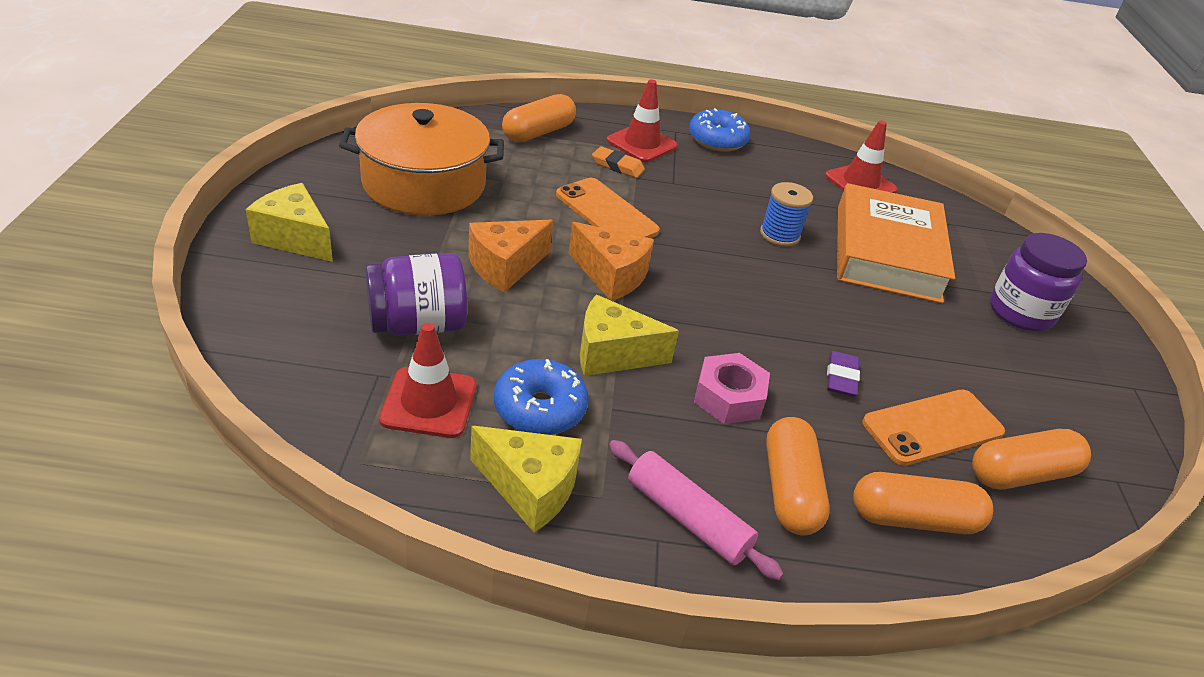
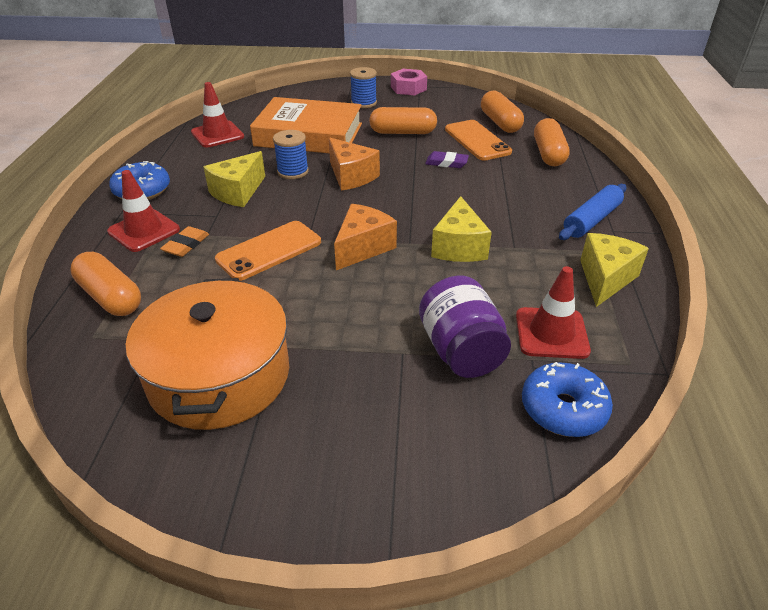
camera: 85 degrees left, 0 degrees up
yellow cheese [246,183,333,262] -> yellow cheese moved to [203,151,265,207]
orange cheese [468,220,553,292] -> orange cheese moved to [329,137,380,191]
blue donut [494,359,589,435] -> blue donut moved to [522,362,613,437]
pink rolling pin [609,440,784,581] -> blue rolling pin [559,184,626,240]
pink nut [694,353,770,424] -> pink nut moved to [391,69,427,95]
orange capsule [766,417,830,535] -> orange capsule moved to [369,107,437,134]
purple jar [990,233,1087,331] -> blue spool [350,67,377,108]

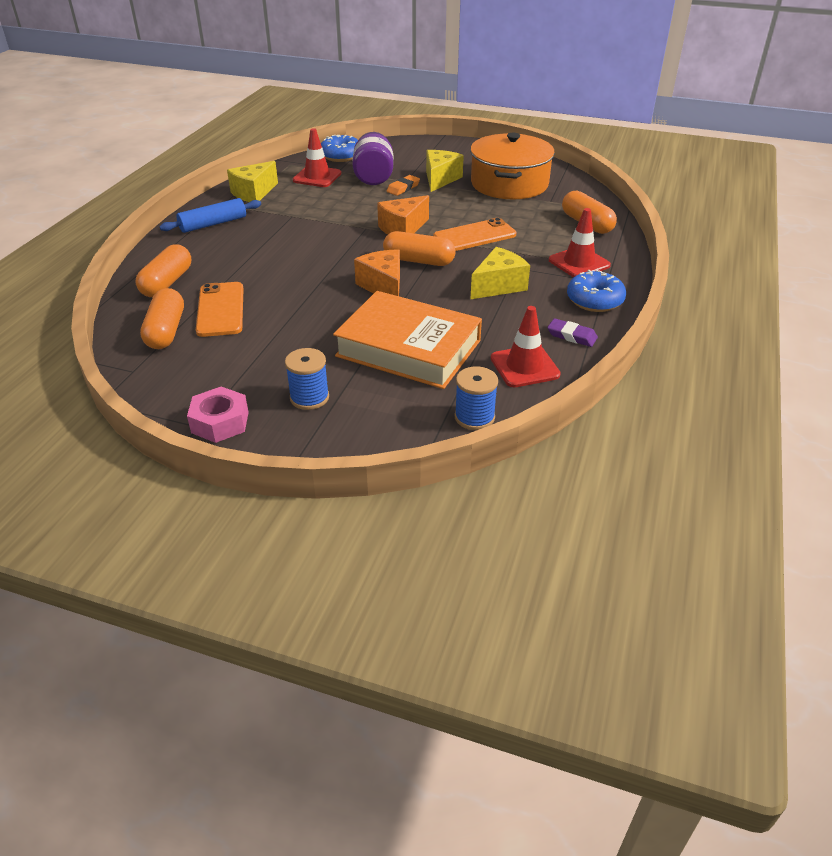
camera: 165 degrees left, 0 degrees up
orange eraser [160,226,209,257] -> orange eraser moved to [387,175,420,196]
blue spool [273,130,309,179] -> blue spool moved to [455,366,498,430]
orange capsule [369,107,437,134] -> orange capsule moved to [383,231,456,266]
purple eraser [425,151,469,168] -> purple eraser moved to [547,318,598,347]
yellow cheese [431,196,492,262] -> yellow cheese moved to [426,150,464,192]

